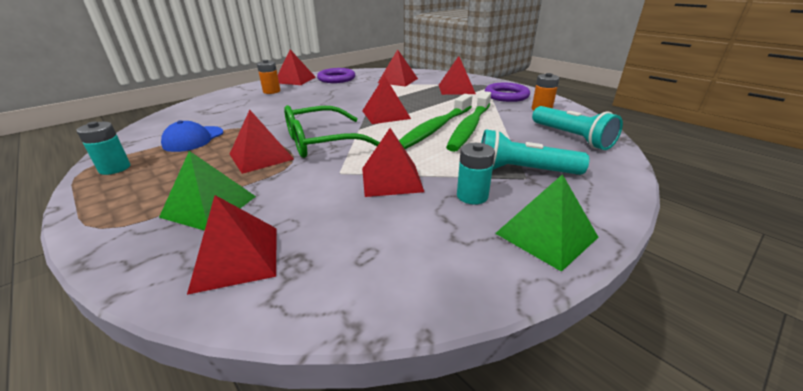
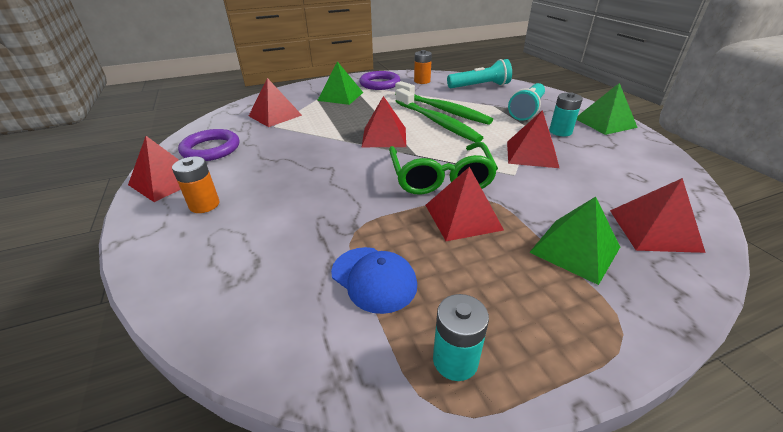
camera: 70 degrees left, 5 degrees up
red pyramid [439,56,476,95] -> green pyramid [317,61,363,105]

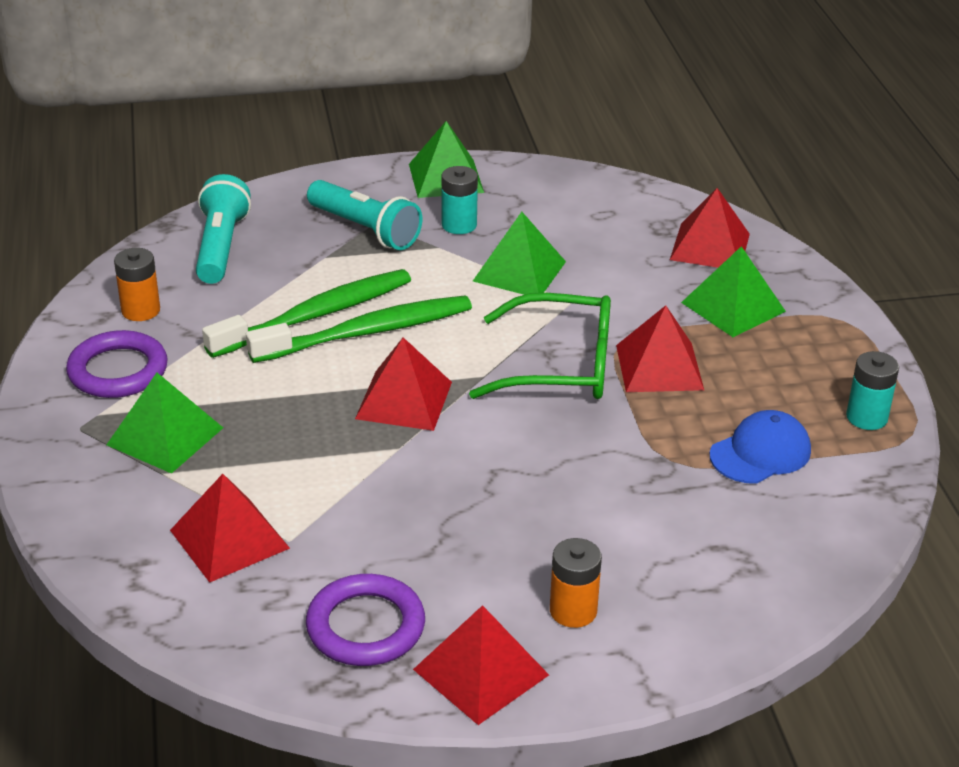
camera: 80 degrees left, 0 degrees up
red pyramid [507,110,559,168] -> green pyramid [473,212,566,295]

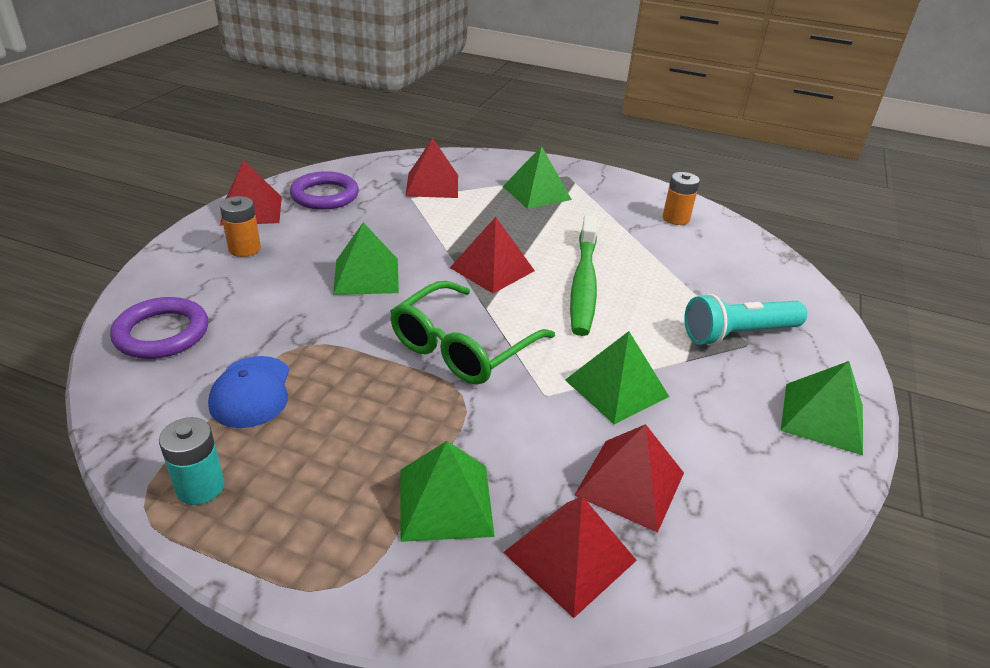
camera: 120 degrees right, 0 degrees up
purple ring [66,330,168,398] -> purple ring moved to [110,297,208,359]
turquoise flashlight [196,174,251,284] -> none
green toothbrush [202,269,411,358] -> none
turquoise battery [442,166,478,234] -> none
red pyramid [616,305,704,392] -> red pyramid moved to [574,424,684,533]
none -> green pyramid [333,222,399,295]

